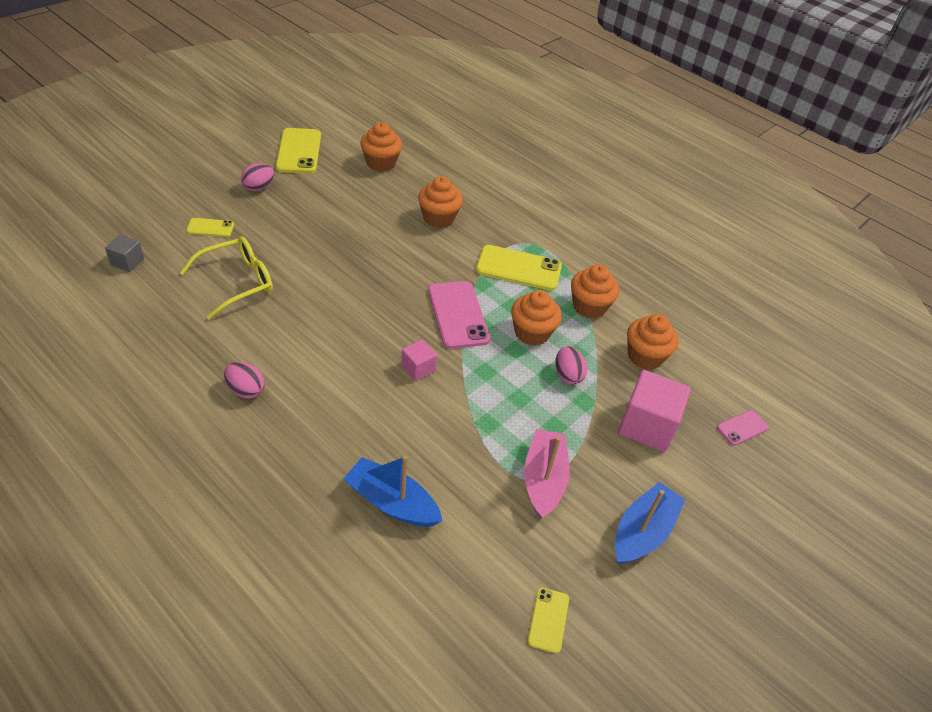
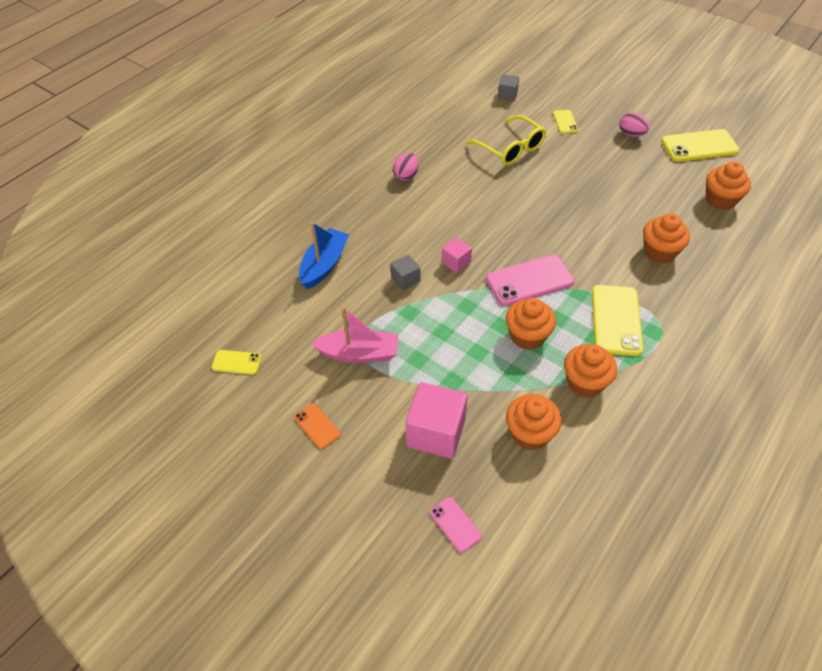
camera: 90 degrees right, 5 degrees up
pink egg [555,346,587,384] -> none
blue boat [615,482,685,564] -> orange phone [294,403,341,449]
none -> grey cube [390,255,420,290]

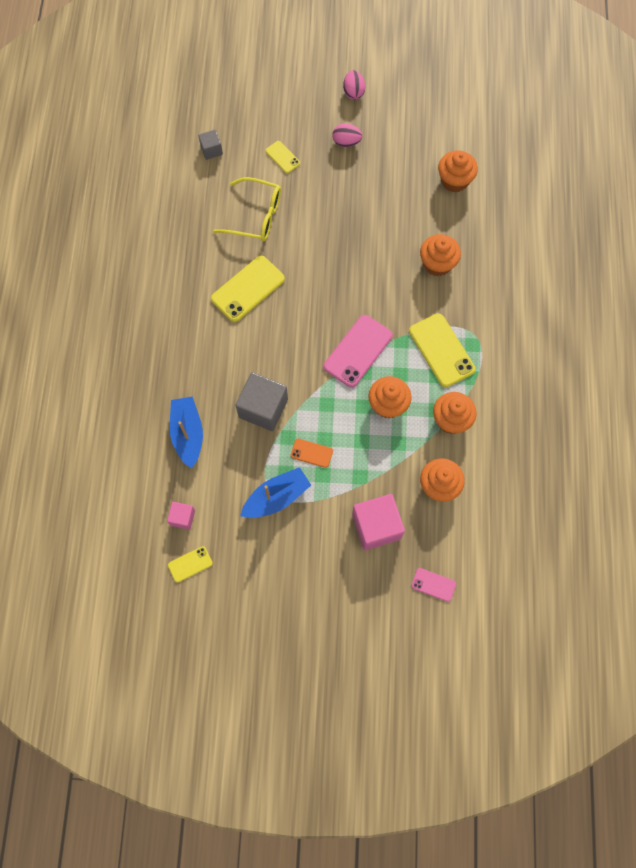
camera: 35 degrees left, 20 degrees up
orange phone [294,403,341,449] -> orange phone moved to [291,439,333,468]
pink boat [311,306,398,363] -> blue boat [240,467,311,518]
grey cube [390,255,420,290] -> grey cube [235,372,288,431], size x1.90
pink egg [393,153,419,181] -> pink egg moved to [343,70,365,100]
pink cube [442,237,472,273] -> pink cube moved to [167,502,195,530]
yellow phone [661,129,739,162] -> yellow phone moved to [211,256,285,322]

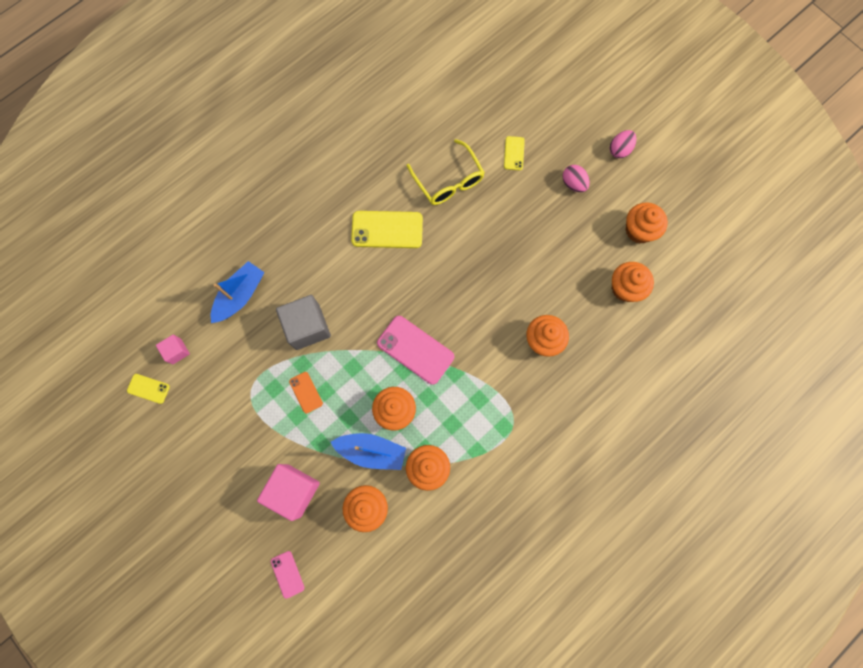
camera: 45 degrees right, 5 degrees up
grey cube [198,130,223,160] -> none
blue boat [240,467,311,518] -> blue boat moved to [330,433,406,470]
pink phone [324,315,393,388] -> pink phone turned 45 degrees clockwise [377,316,454,385]
yellow phone [409,313,475,387] -> none
none -> orange cupcake [626,202,668,243]

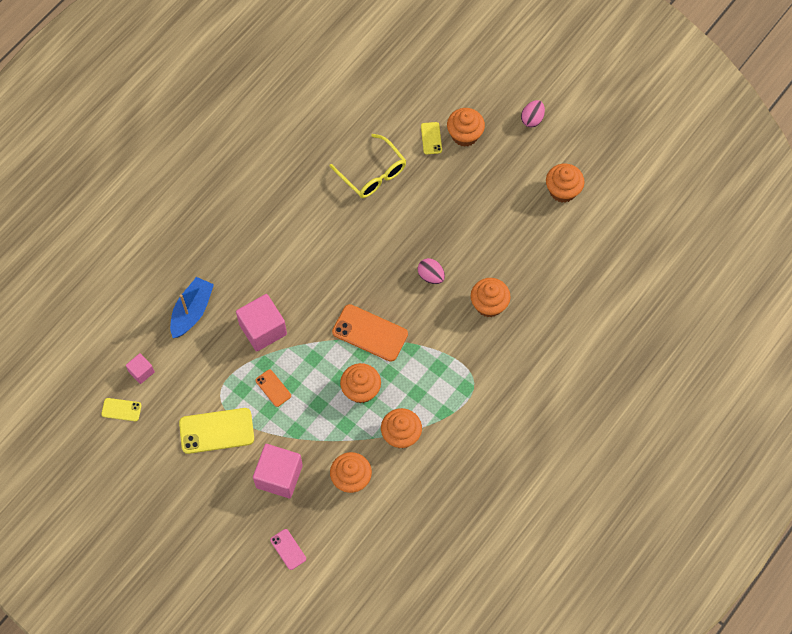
camera: 10 degrees left, 10 degrees down
grey cube [276,295,331,350] -> pink cube [236,294,287,351]
blue boat [330,433,406,470] -> none
yellow phone [351,211,423,248] -> yellow phone moved to [179,408,254,454]
pink phone [377,316,454,385] -> orange phone [332,304,408,362]
pink egg [562,165,590,192] -> pink egg moved to [418,258,445,284]
orange cupcake [612,262,654,302] -> orange cupcake moved to [447,108,485,147]

